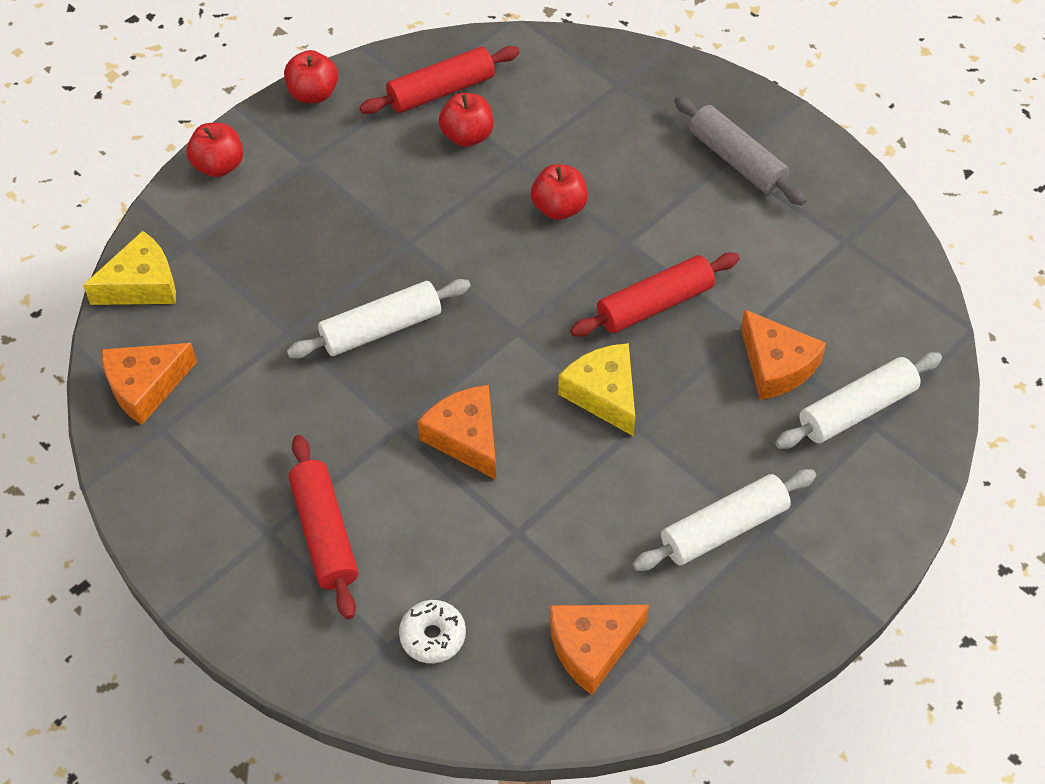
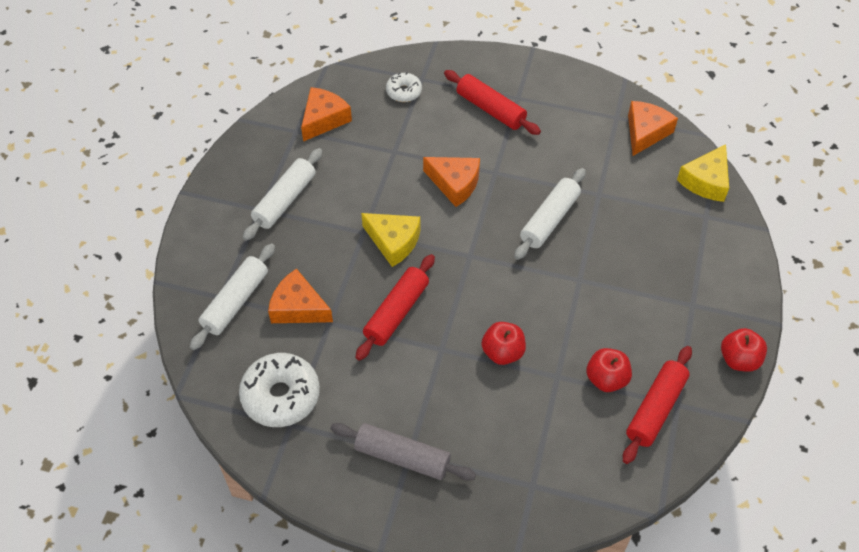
camera: 150 degrees right, 0 degrees up
red apple [186,123,243,177] -> none
none -> white donut [239,353,320,427]

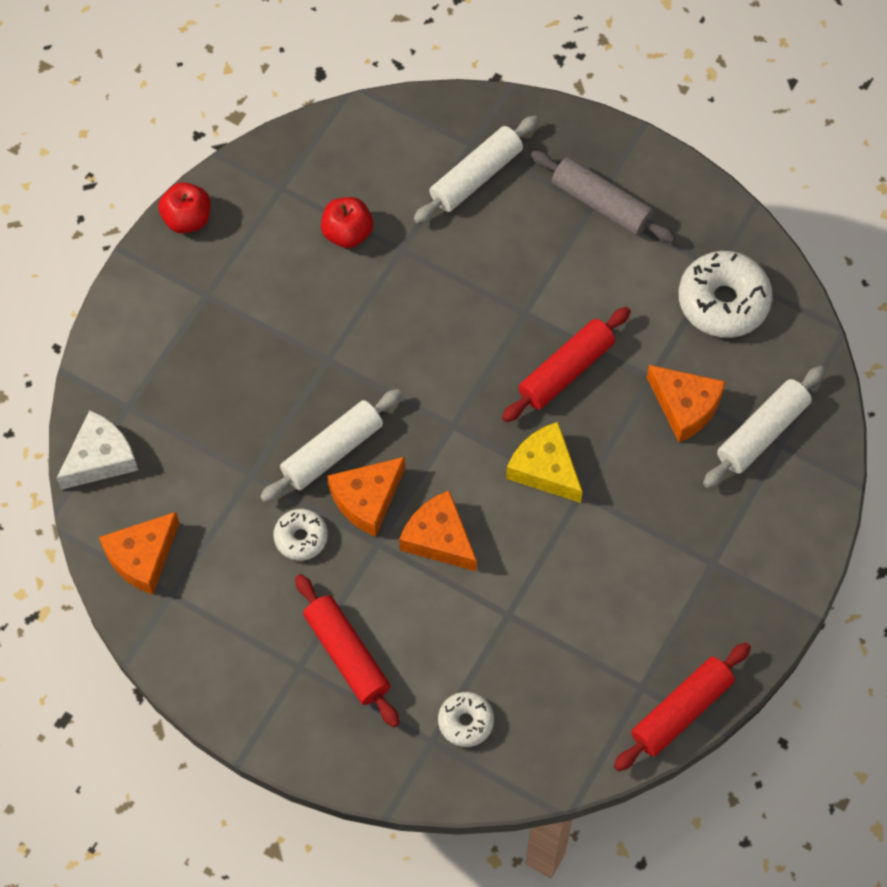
camera: 165 degrees left, 10 degrees up
white rolling pin [243,148,322,241] -> white rolling pin moved to [413,115,538,223]
orange cheese [301,87,352,142] -> orange cheese moved to [327,457,405,537]
red apple [481,322,526,365] -> none
red rolling pin [623,346,692,464] -> red rolling pin moved to [614,642,751,771]
yellow cheese [677,144,729,202] -> white cheese [57,410,138,490]
none -> white donut [274,509,328,561]

